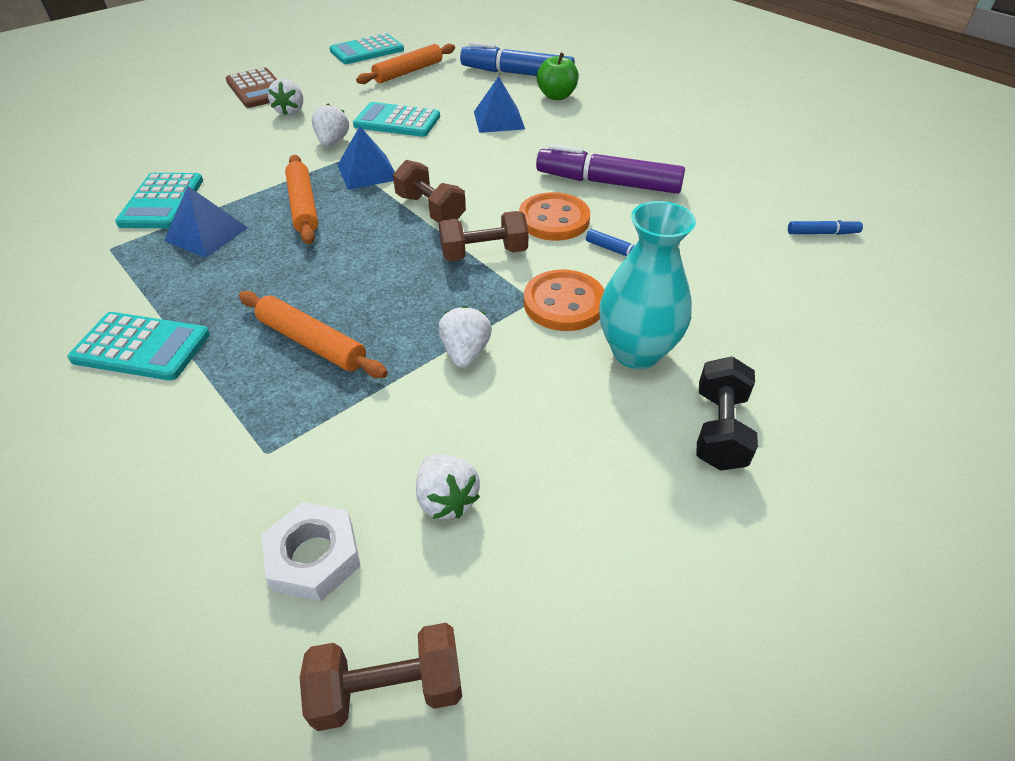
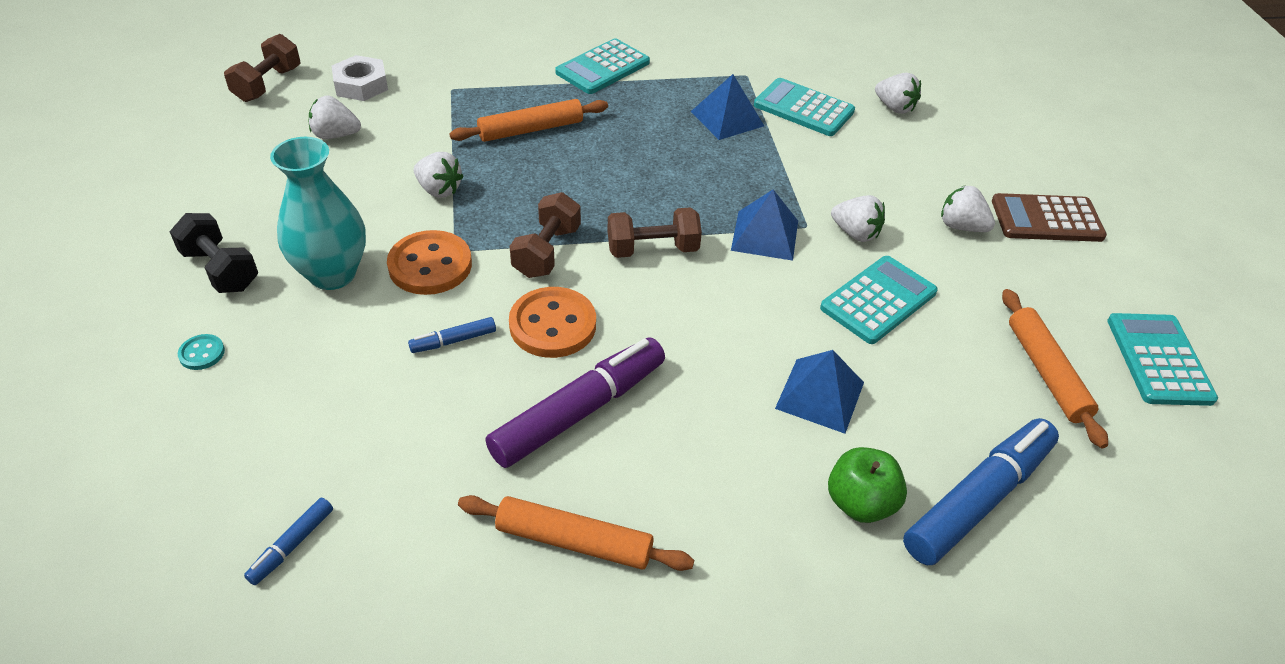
camera: 120 degrees right, 0 degrees up
orange rolling pin [285,155,318,244] -> orange rolling pin moved to [458,495,694,571]
none -> turquoise button [178,334,225,370]
none -> white strawberry [875,73,921,114]

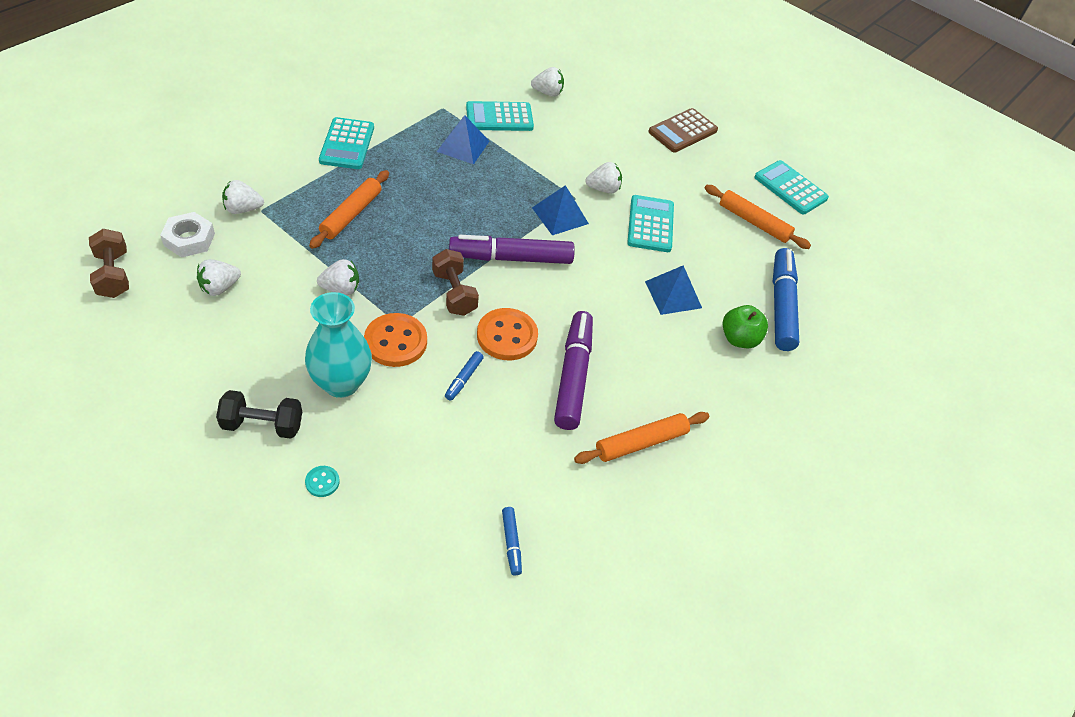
camera: 45 degrees left, 5 degrees up
brown dumbbell [607,207,702,258] -> purple marker [449,235,575,264]
white strawberry [941,185,995,232] -> white strawberry moved to [222,180,264,214]

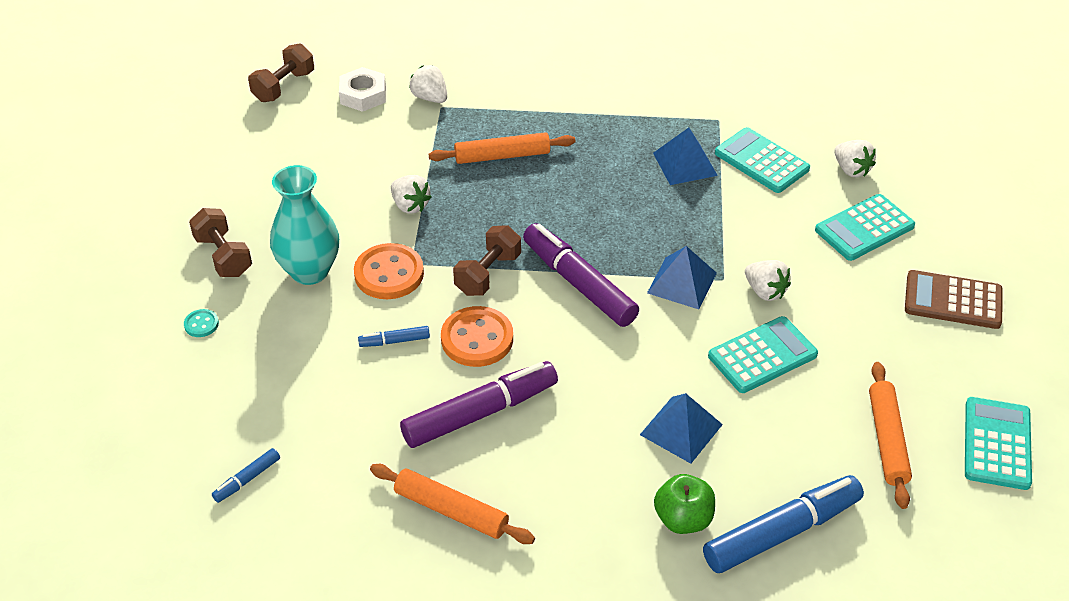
camera: 60 degrees right, 5 degrees down
white strawberry [197,259,241,296] -> none
black dumbbell [216,390,302,439] -> brown dumbbell [189,208,252,277]
turquoise calculator [319,117,374,169] -> turquoise calculator moved to [815,194,915,261]

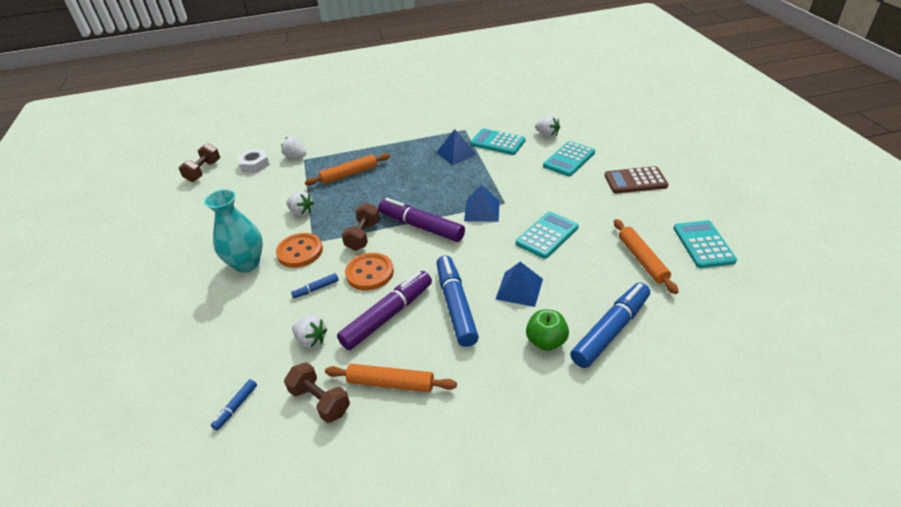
camera: 15 degrees left, 5 degrees down
turquoise button [184,309,219,337] -> none
brown dumbbell [189,208,252,277] -> brown dumbbell moved to [284,362,350,423]
white strawberry [745,260,791,301] -> white strawberry moved to [292,316,327,348]
none -> blue marker [436,255,479,347]

